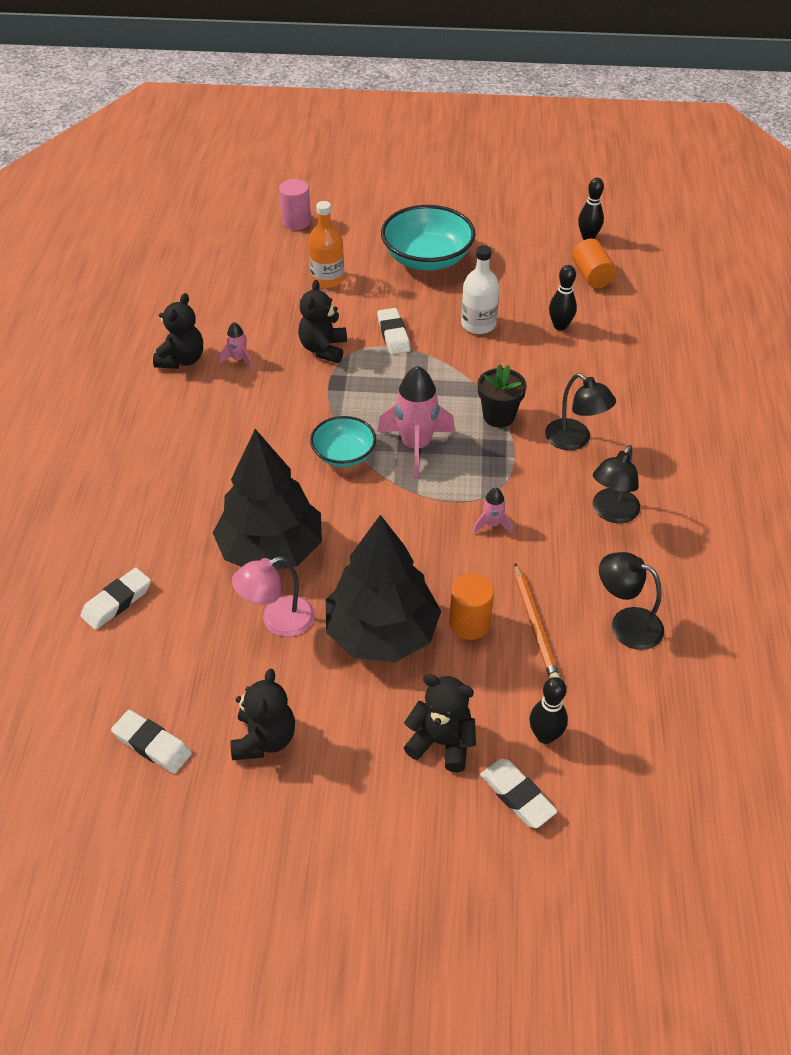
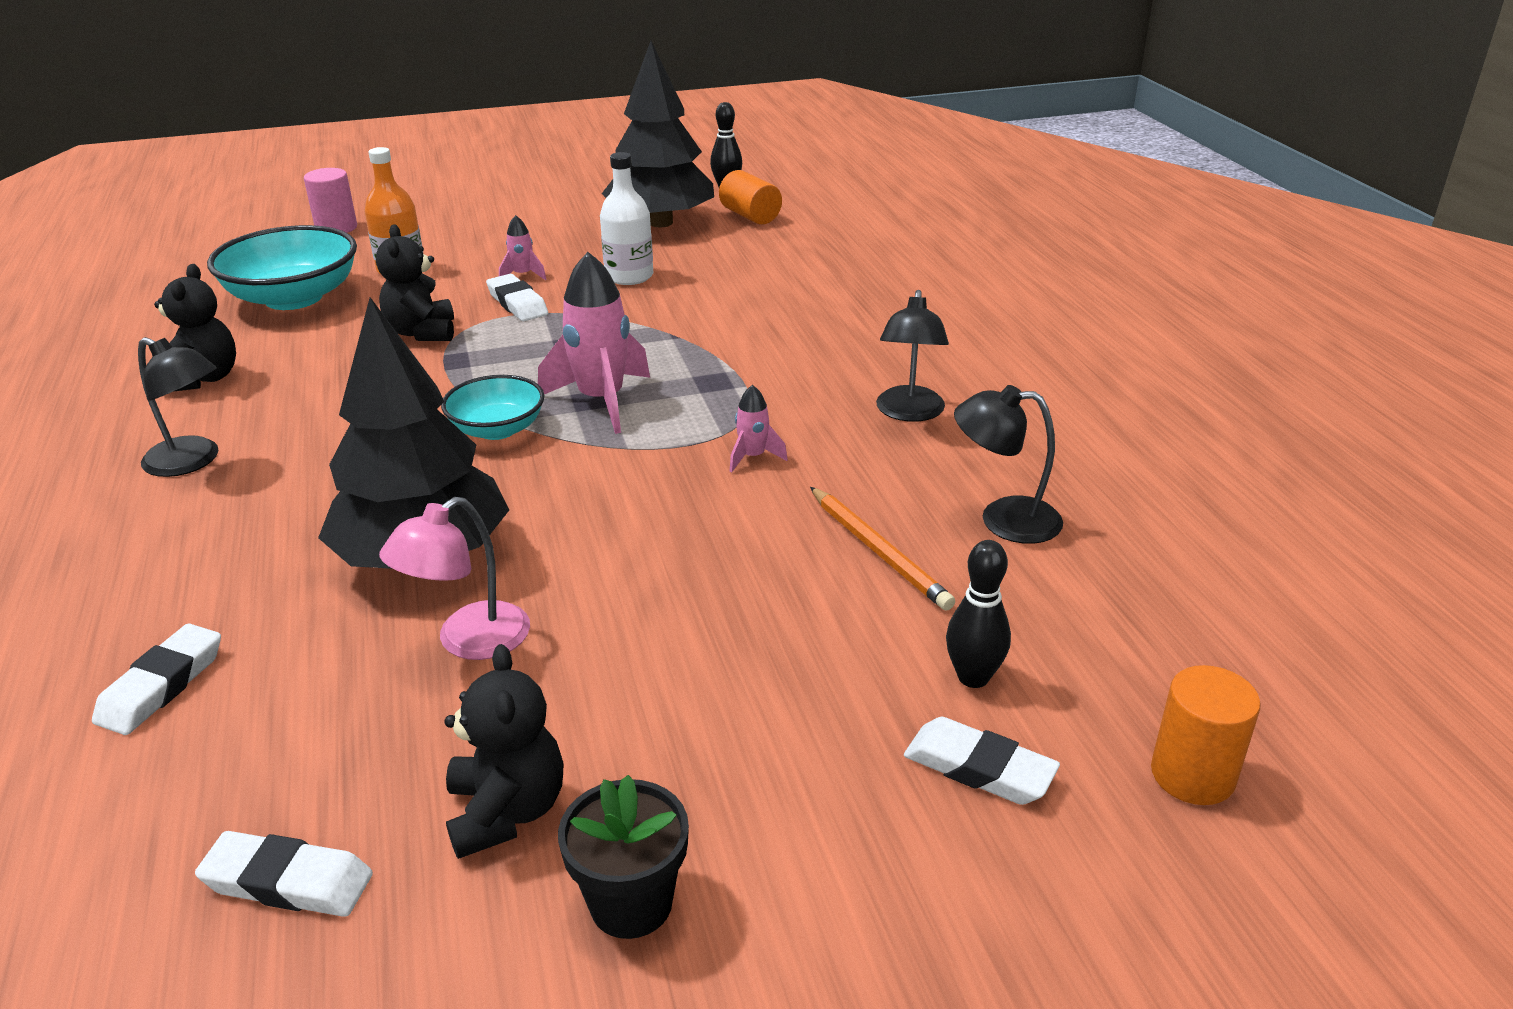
camera: 20 degrees left, 15 degrees down
pink rocket [219,322,253,369] -> pink rocket moved to [499,215,546,280]
black tree [326,515,441,662] -> black tree moved to [602,41,714,227]
turquoise bowl [381,205,476,271] -> turquoise bowl moved to [207,225,357,310]
black teddy bear [404,674,476,772] -> none
orange cylinder [449,574,494,640] -> orange cylinder moved to [1151,665,1261,805]
black flower pot [478,364,527,427] -> black flower pot moved to [558,775,689,939]
black lamp [545,373,616,450] -> black lamp moved to [138,337,218,477]
black bowling pin [549,265,577,331] -> none

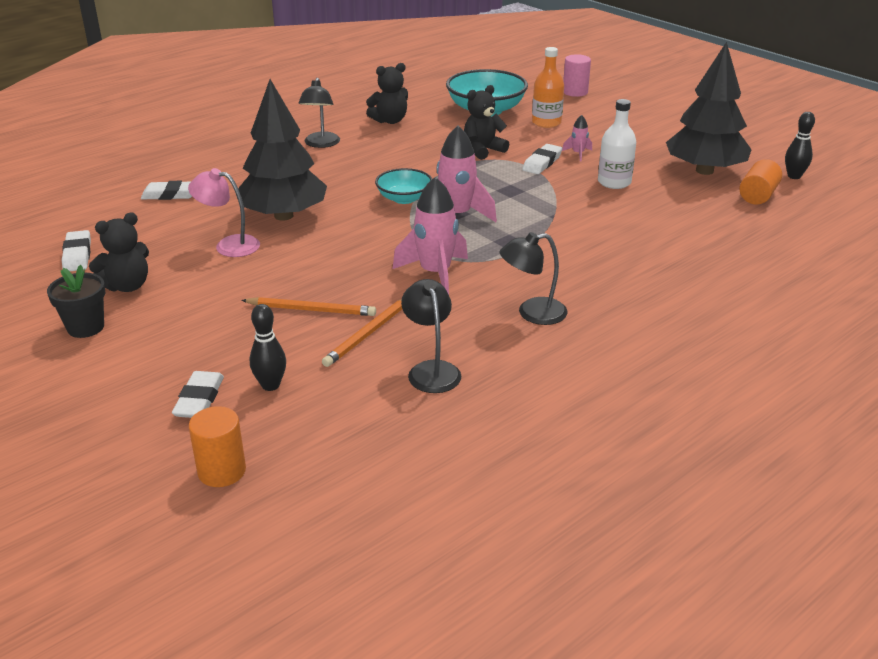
camera: 65 degrees right, 0 degrees up
pink rocket [729,385,788,472] -> pink rocket [393,177,468,295], size x2.07
none -> orange pencil [241,297,376,316]

